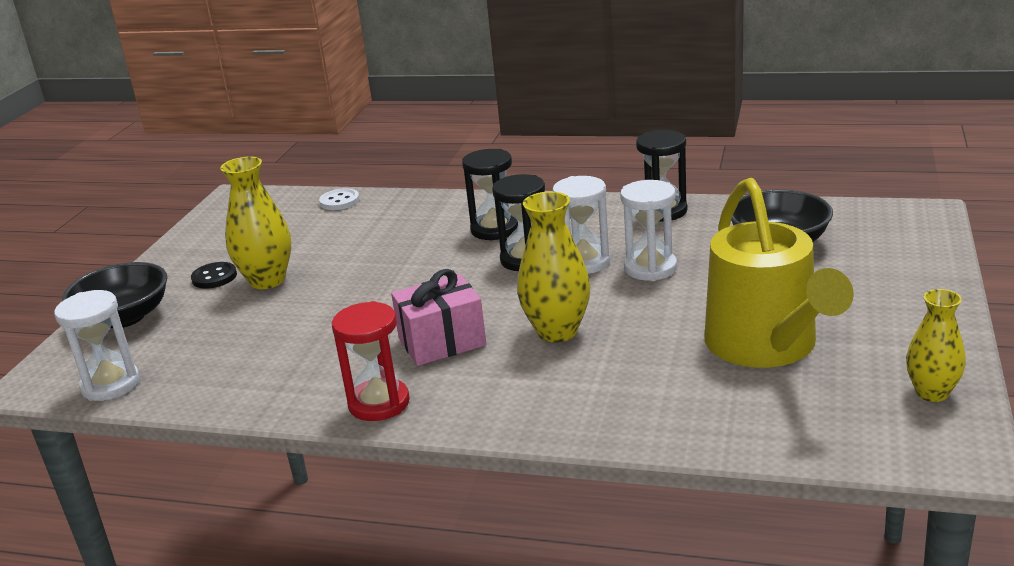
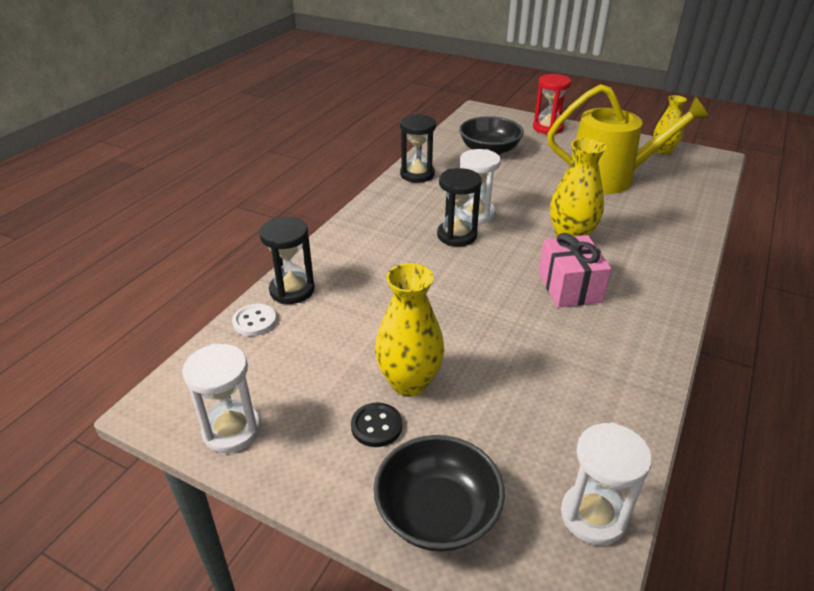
camera: 80 degrees left, 10 degrees up
red hourglass [332,301,410,421] -> red hourglass moved to [533,74,571,134]
black hourglass [462,149,518,240] -> black hourglass moved to [259,217,315,304]
white hourglass [620,180,677,281] -> white hourglass moved to [182,344,261,453]

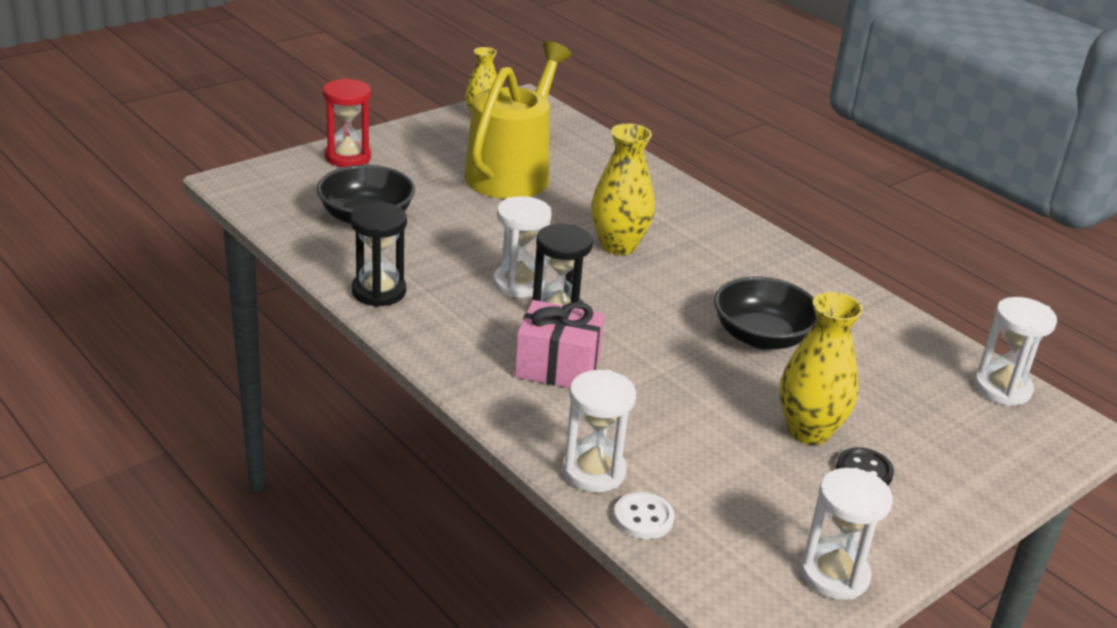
camera: 70 degrees left, 5 degrees down
black hourglass [259,217,315,304] -> white hourglass [562,370,636,492]
black bowl [374,435,505,552] -> black bowl moved to [714,277,816,350]
pink gift [538,233,611,308] -> pink gift moved to [515,300,605,388]

